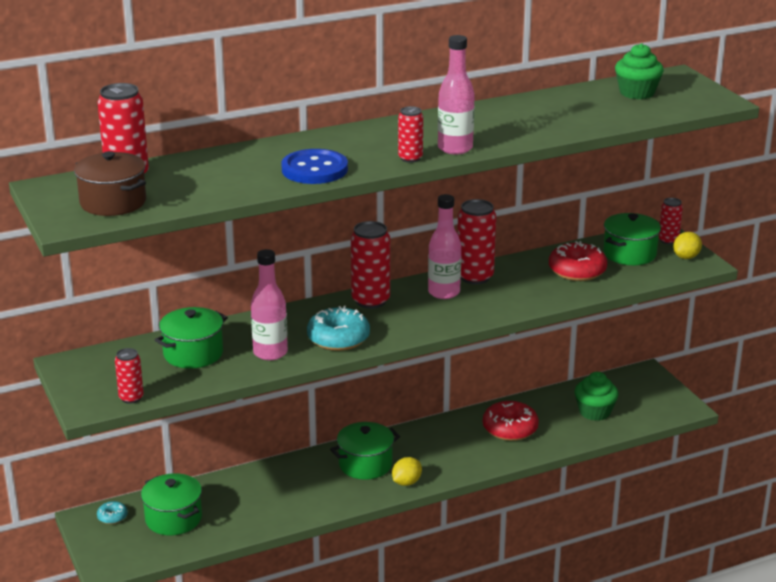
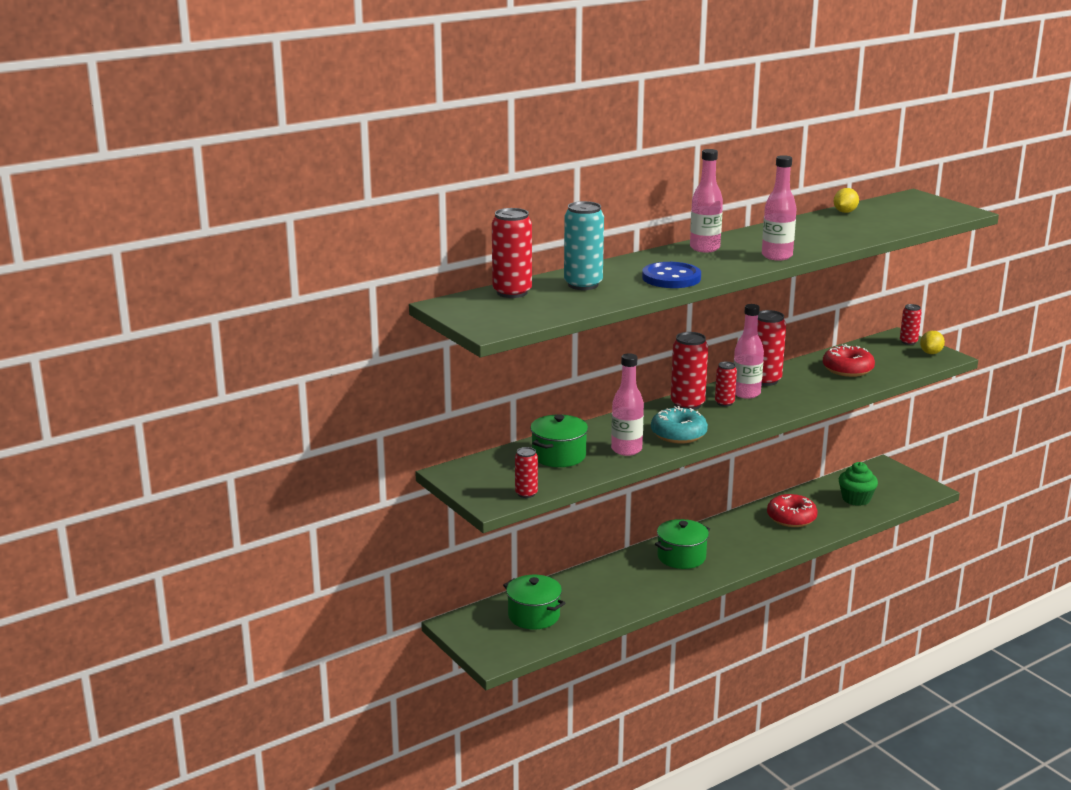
camera: 10 degrees left, 5 degrees down
brown pot [74,151,146,216] -> none
turquoise donut [97,501,128,524] -> none
yellow lemon [392,457,422,486] -> yellow lemon moved to [834,188,859,213]
red can [398,106,423,163] -> red can moved to [715,362,737,407]
green pot [603,213,661,265] -> none
green cupcake [615,43,664,99] -> none
none -> turquoise can [564,201,604,290]
none -> pink bottle [690,149,723,252]

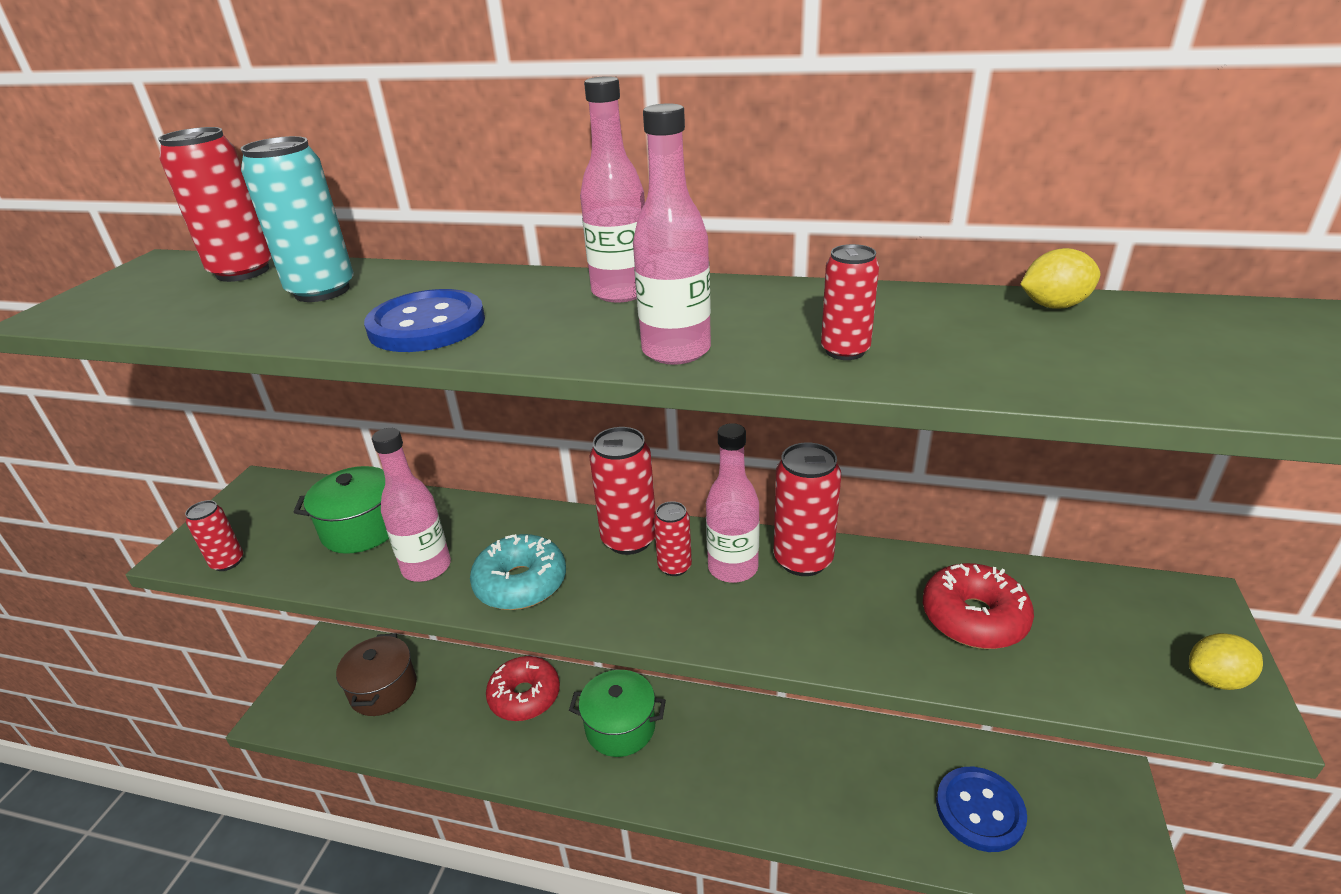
camera: 50 degrees right, 10 degrees up
green pot [503,575,566,629] -> brown pot [336,634,417,716]
red donut [767,494,818,527] -> red donut moved to [486,656,560,721]
green cupcake [839,462,878,506] -> blue button [936,767,1027,852]
red can [900,304,922,345] -> red can moved to [821,244,879,360]

